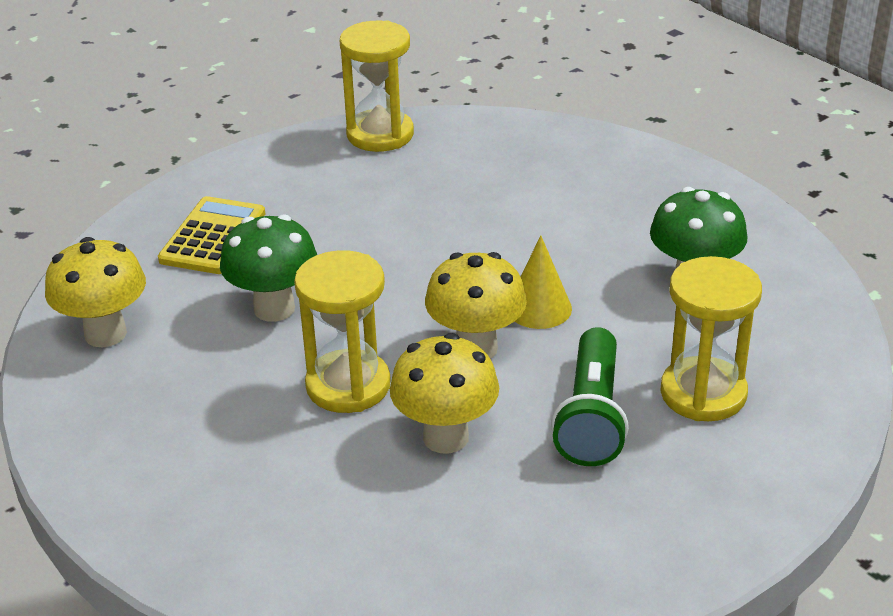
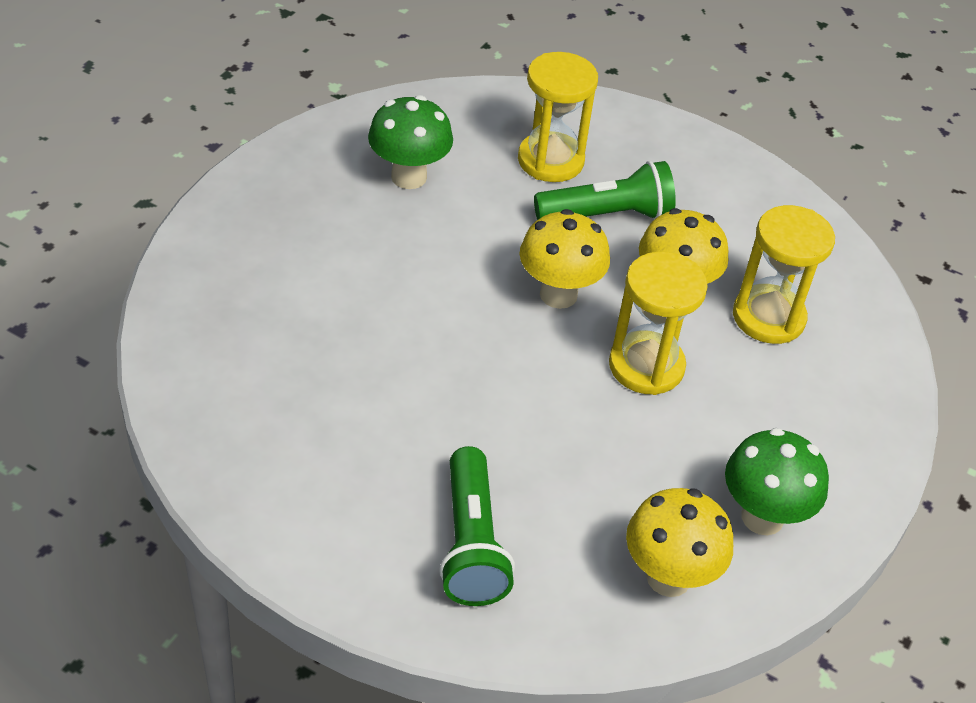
camera: 115 degrees left, 10 degrees up
yellow calculator [158,196,265,274] -> green flashlight [439,446,515,606]
green mushroom [220,214,317,322] -> green mushroom moved to [725,428,829,536]
yellow hourglass [340,21,414,152] -> yellow hourglass moved to [733,205,835,344]
yellow cone [515,235,572,329] -> none

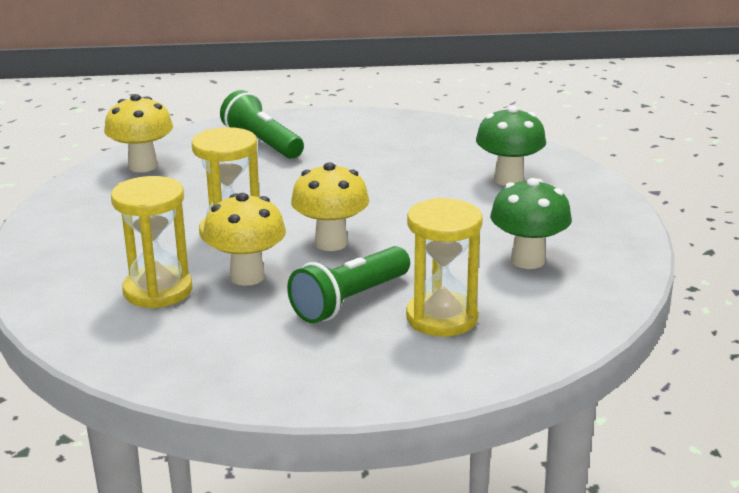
camera: 150 degrees right, 20 degrees down
green mushroom [725,428,829,536] -> green mushroom moved to [476,106,546,186]

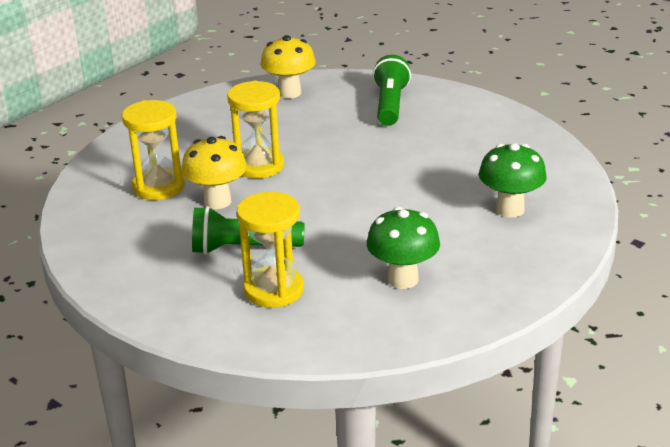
camera: 45 degrees right, 5 degrees up
yellow mushroom [291,162,369,251] -> none

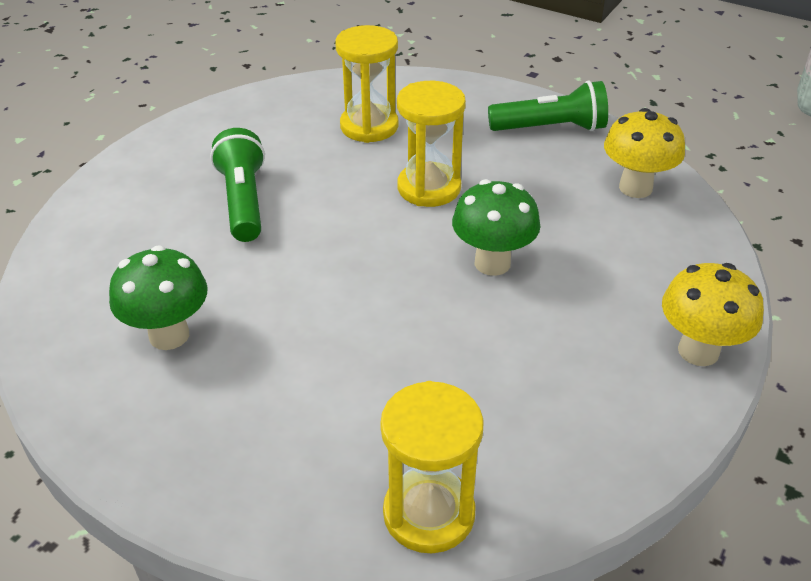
camera: 80 degrees right, 10 degrees up
yellow mushroom [181,136,247,209] -> yellow mushroom moved to [662,263,764,366]
yellow hourglass [237,192,304,308] -> yellow hourglass moved to [380,381,484,553]
green flashlight [373,55,411,126] -> green flashlight moved to [488,80,608,131]
green mushroom [479,143,547,218] -> green mushroom moved to [452,179,540,276]

